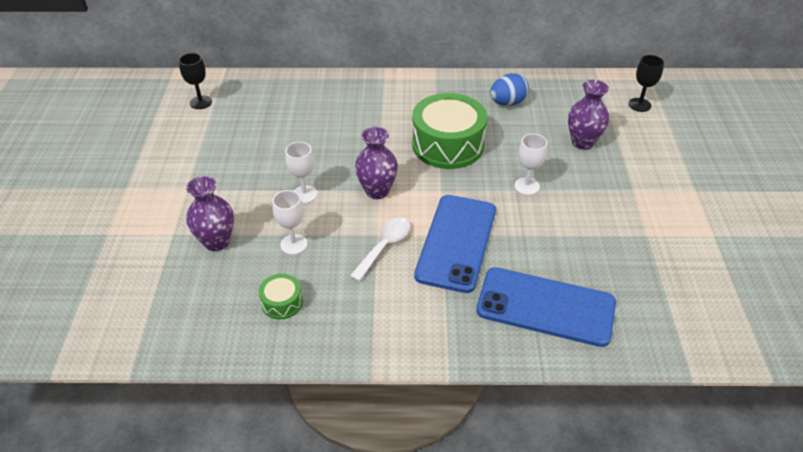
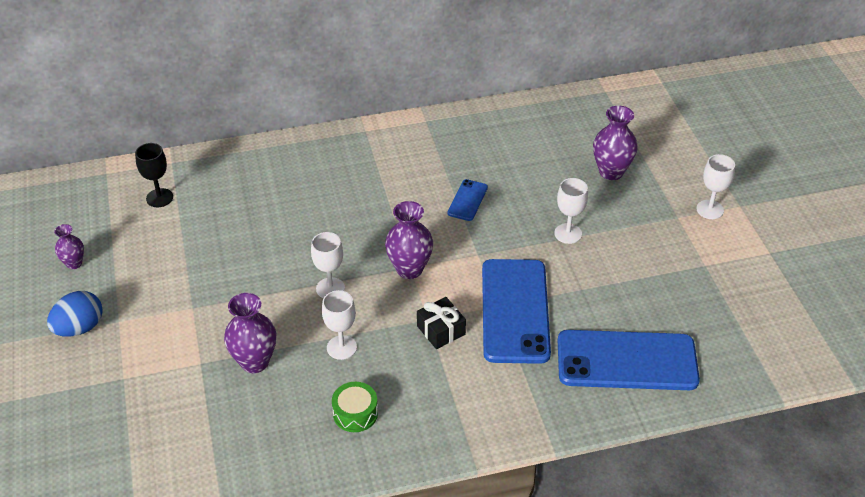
camera: 15 degrees left, 0 degrees up
white spoon [350,217,410,282] -> black gift [417,297,466,349]
green drum [412,93,487,169] -> blue phone [447,179,488,221]
blue egg [490,73,529,106] -> blue egg moved to [47,291,103,337]
black goblet [628,55,664,112] -> none
none -> purple vase [54,224,84,269]
none -> white goblet [696,154,735,219]

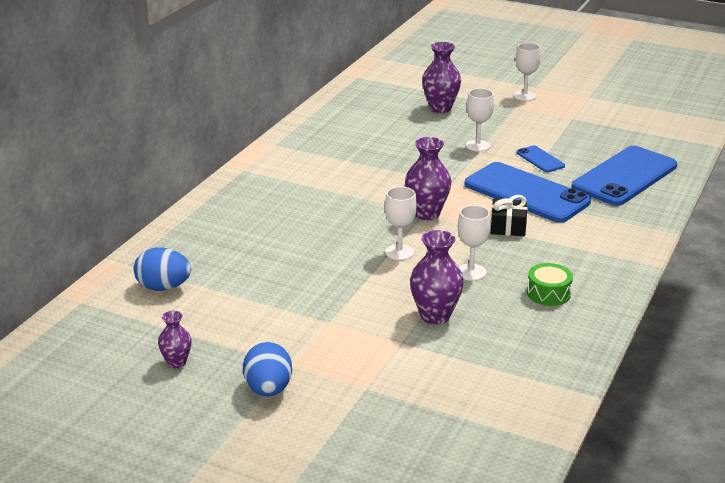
camera: 50 degrees left, 15 degrees down
black goblet [135,143,173,207] -> blue egg [134,247,191,291]
blue phone [447,179,488,221] -> blue phone moved to [516,145,565,172]

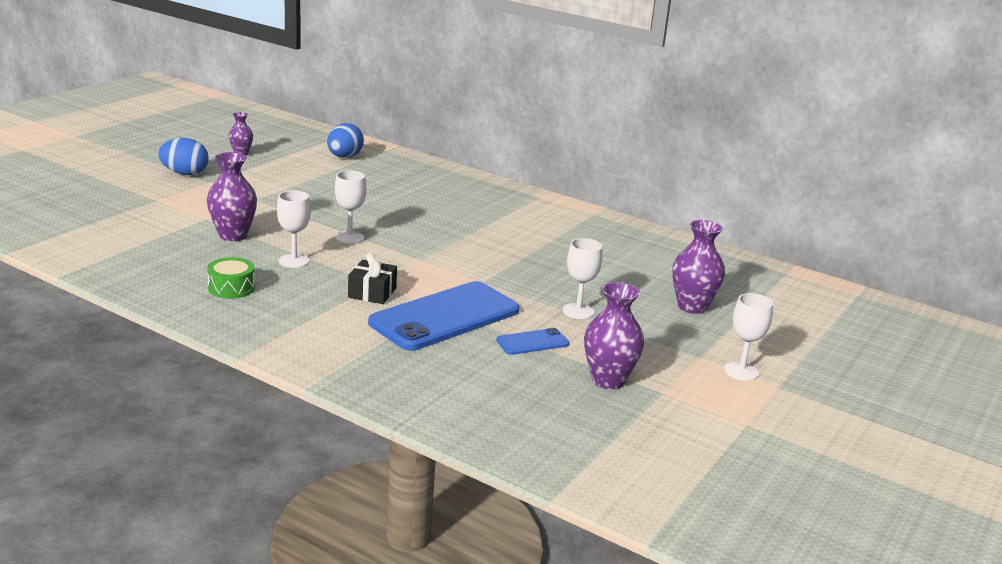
camera: 95 degrees right, 5 degrees down
purple vase [405,137,451,220] -> purple vase moved to [584,282,644,390]
blue phone [572,146,677,206] -> none

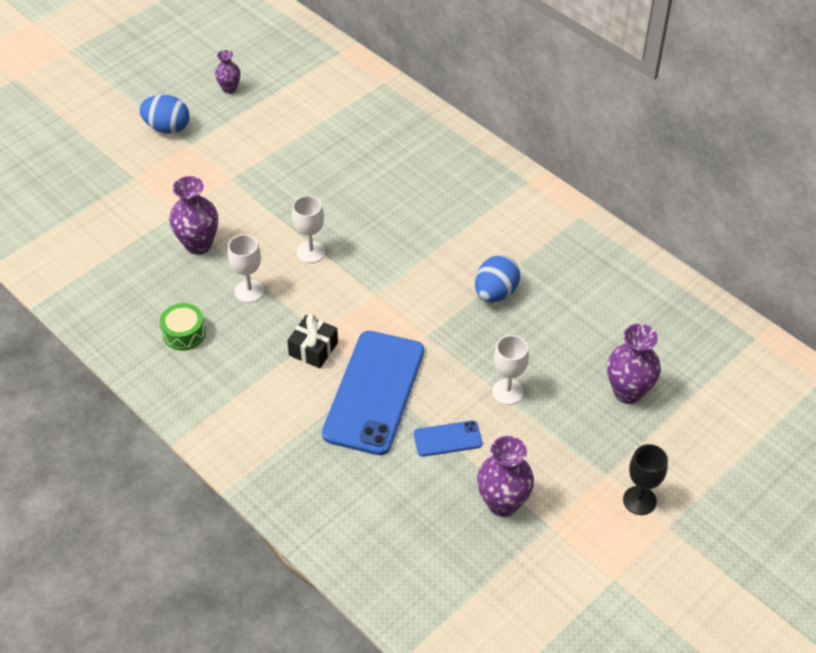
camera: 15 degrees right, 25 degrees up
blue egg [327,123,364,158] -> blue egg moved to [475,255,520,302]
blue phone [368,281,520,351] -> blue phone turned 45 degrees counterclockwise [322,331,424,455]
white goblet [724,293,773,381] -> black goblet [623,444,668,515]

